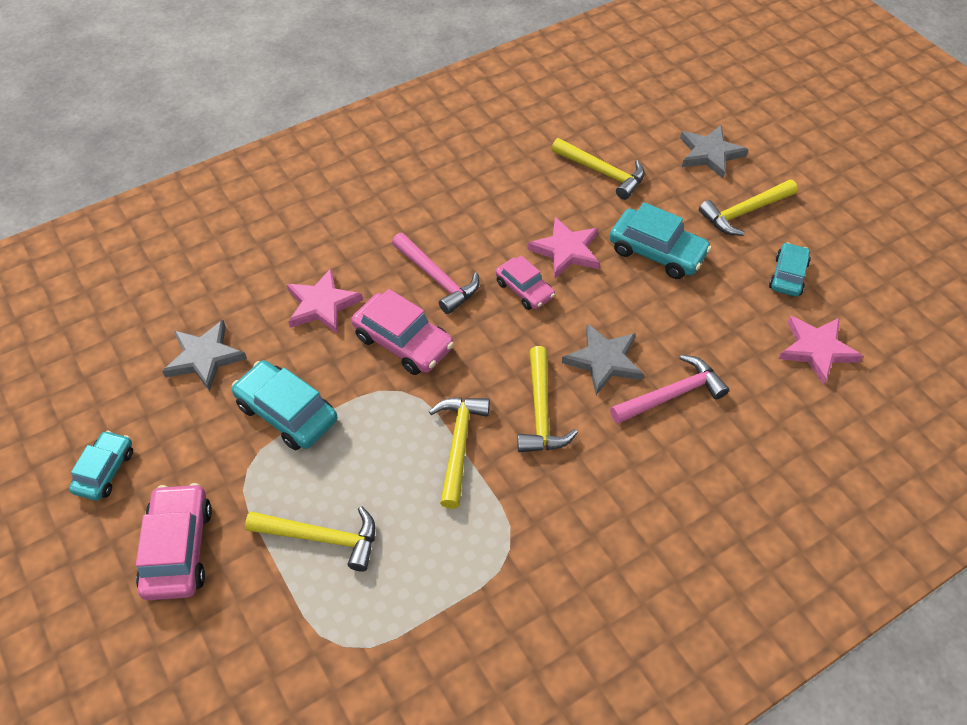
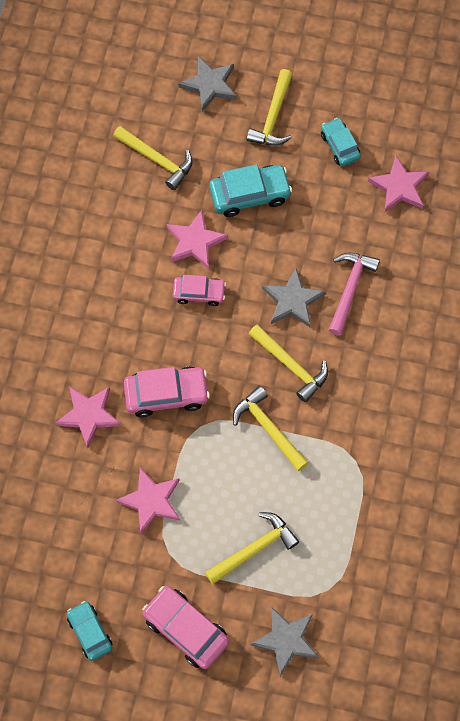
camera: 45 degrees left, 15 degrees up
grey star [162,320,247,391] -> grey star moved to [250,607,319,676]
turquoise car [232,360,337,450] -> pink star [116,468,180,534]
pink hammer [392,233,479,314] -> none
yellow hammer [552,138,645,200] -> yellow hammer turned 45 degrees clockwise [113,126,193,190]

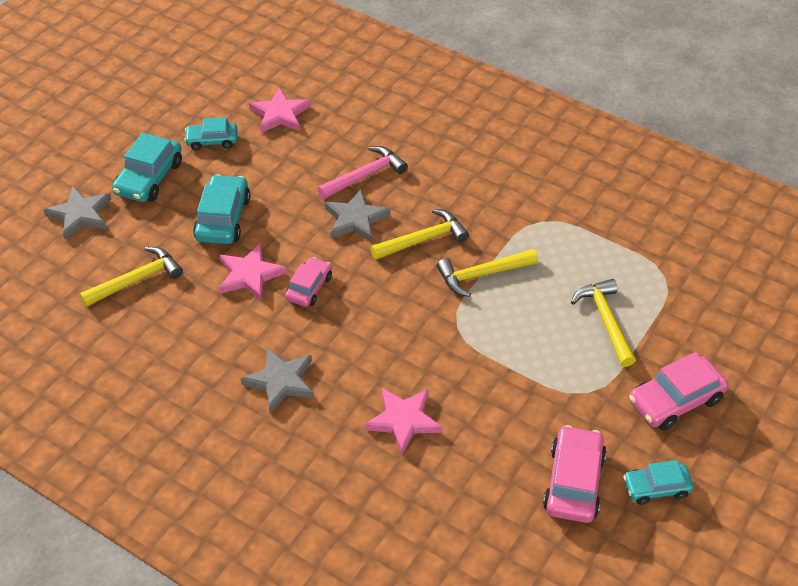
camera: 70 degrees left, 20 degrees down
pink star [116,468,180,534] -> none
pink car [124,367,210,417] -> pink car moved to [543,425,607,523]
yellow hammer [246,69,293,146] -> turquoise car [112,133,182,202]
grey star [250,607,319,676] -> grey star moved to [241,347,314,413]
pink hammer [329,253,380,336] -> pink hammer turned 105 degrees clockwise [317,146,408,199]

